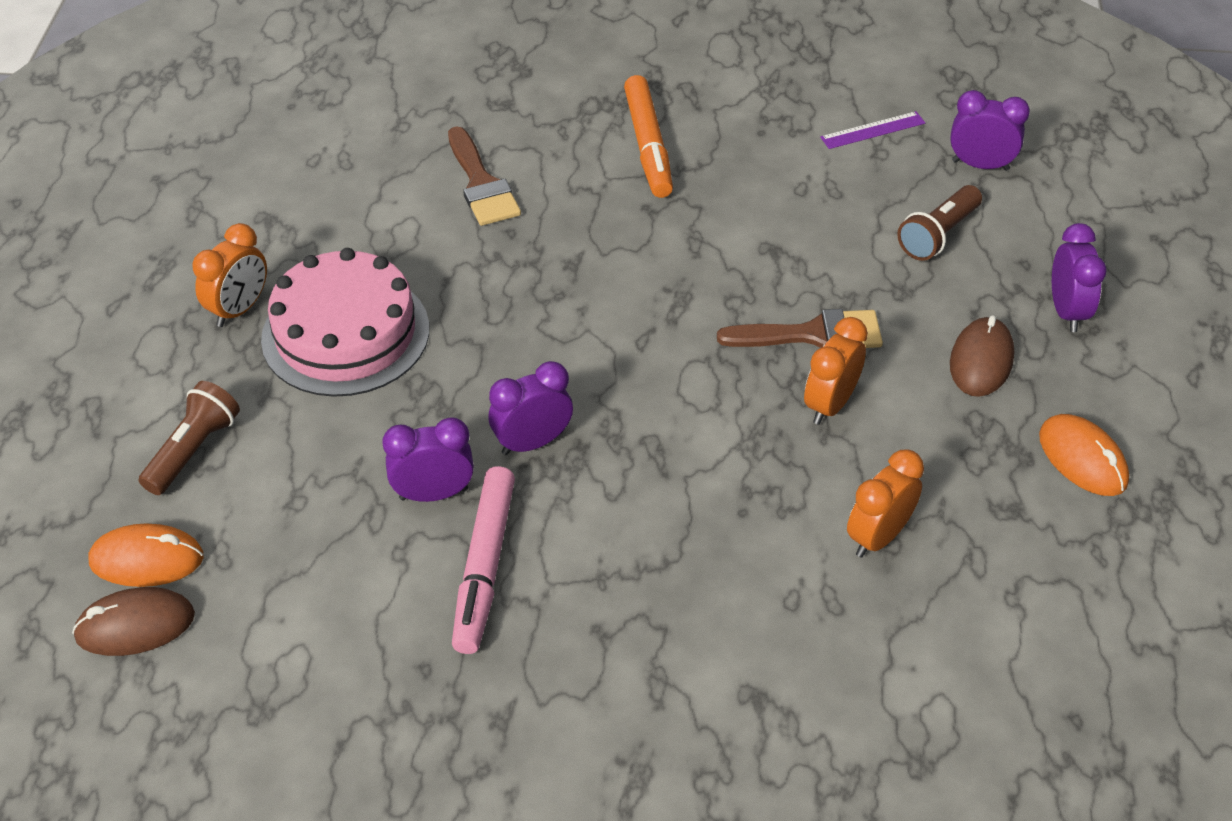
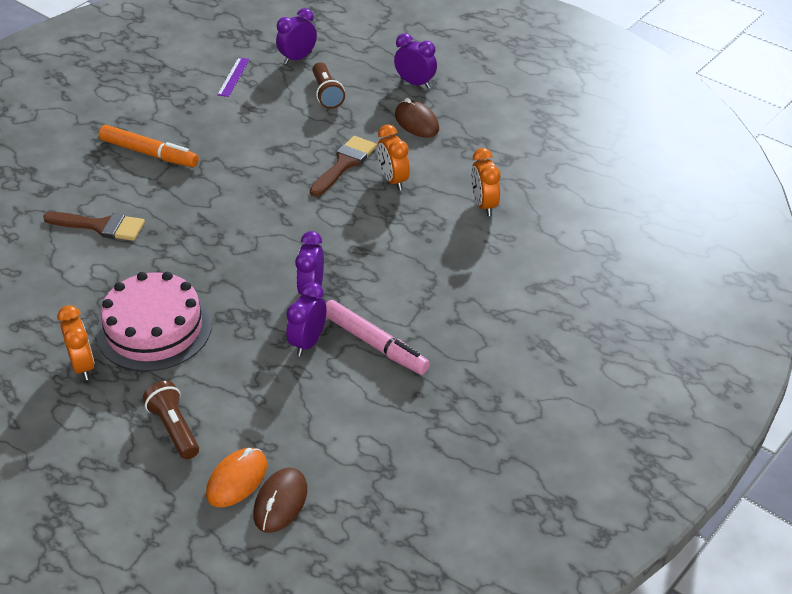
camera: 55 degrees left, 5 degrees down
orange mouse [1039,414,1129,496] -> none

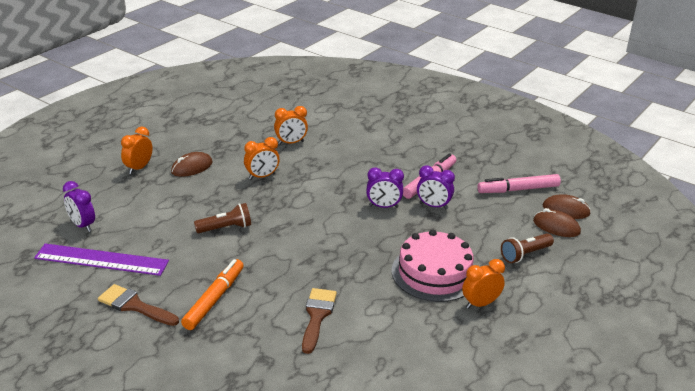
camera: 95 degrees left, 10 degrees down
orange mouse [206,448,267,507] -> brown mouse [533,208,581,237]
purple ruler [217,57,250,97] -> purple ruler [34,243,169,276], size x2.09
brown brush [310,136,377,197] -> brown brush moved to [98,284,179,326]
brown flashlight [312,62,345,109] -> brown flashlight moved to [194,203,251,233]
purple clock [394,33,437,89] -> orange clock [121,127,153,174]
none -> pink marker [477,174,561,193]

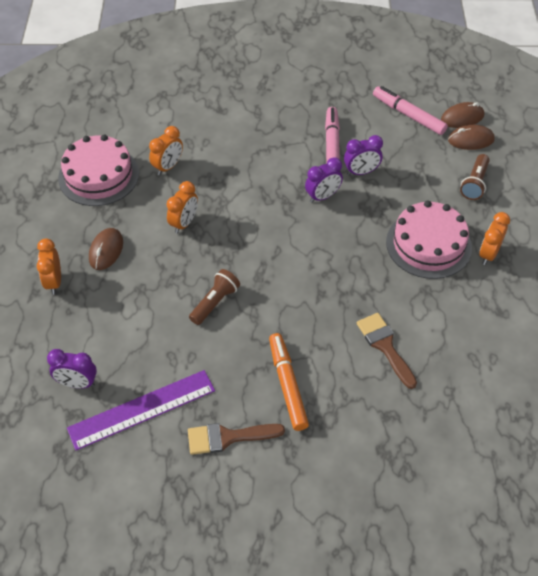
camera: 35 degrees left, 20 degrees up
pink marker [477,174,561,193] -> pink marker turned 90 degrees clockwise [373,86,448,135]
none -> pink cake [58,135,139,206]

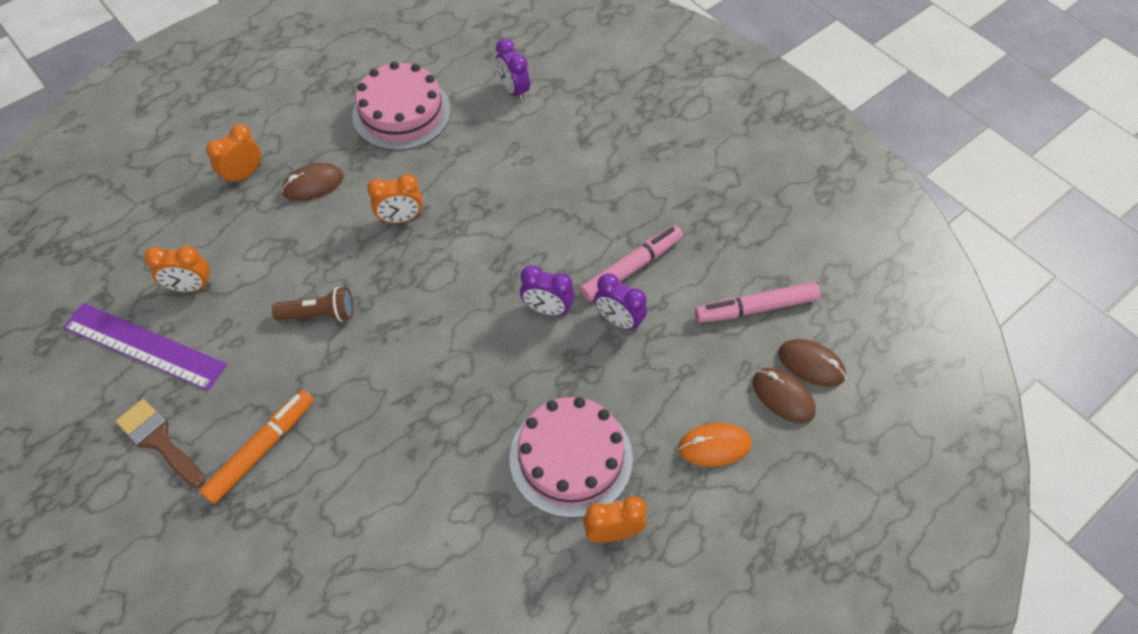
camera: 50 degrees right, 5 degrees up
purple clock [47,349,97,389] -> purple clock moved to [496,38,530,102]
orange clock [149,126,183,175] -> orange clock moved to [144,246,212,292]
brown brush [357,313,417,389] -> none
pink marker [373,86,448,135] -> pink marker turned 105 degrees counterclockwise [695,282,820,323]
brown flashlight [460,154,490,200] -> orange mouse [678,423,751,467]

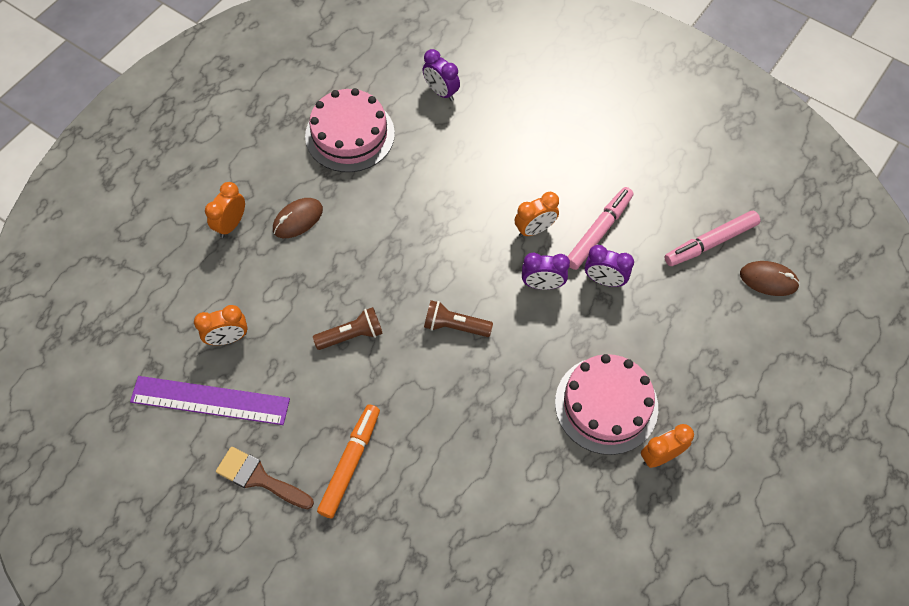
camera: 15 degrees left, 5 degrees up
orange clock [367,174,423,223] -> orange clock moved to [515,192,559,237]
orange mouse [678,423,751,467] -> none
brown mouse [753,368,816,423] -> none
none -> brown flashlight [424,300,493,337]

